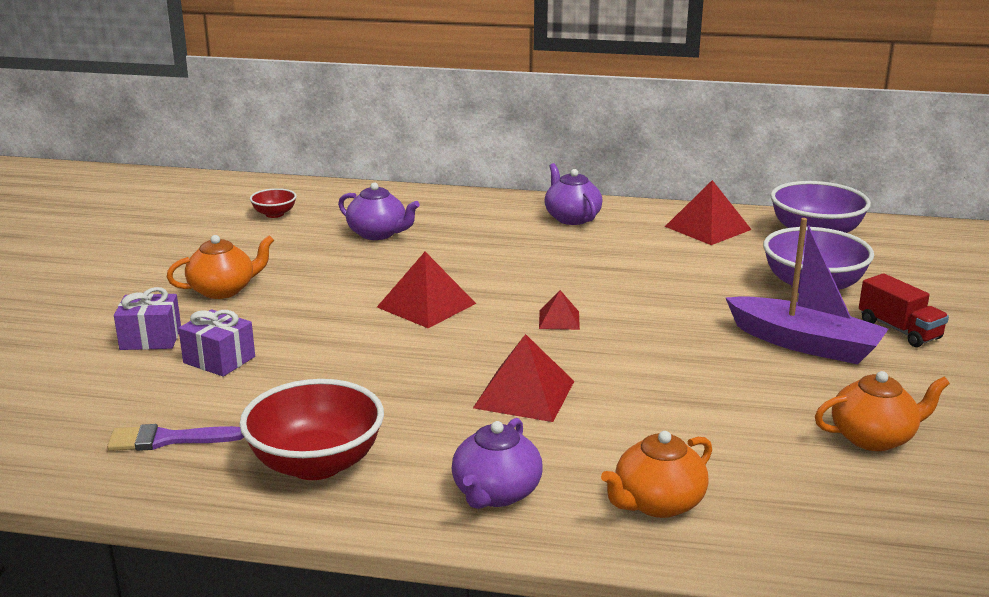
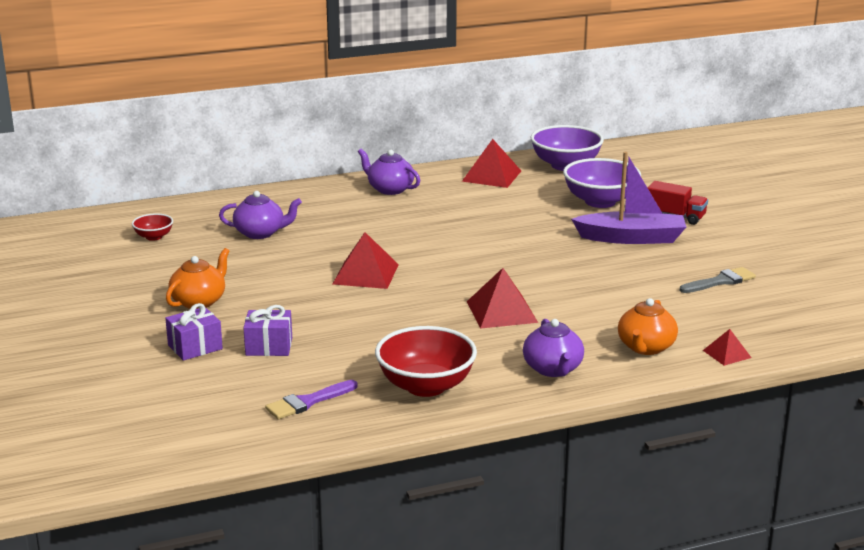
camera: 30 degrees left, 0 degrees up
red pyramid [539,290,580,330] -> red pyramid moved to [703,329,752,366]
orange teapot [815,371,950,451] -> grey brush [680,267,756,293]

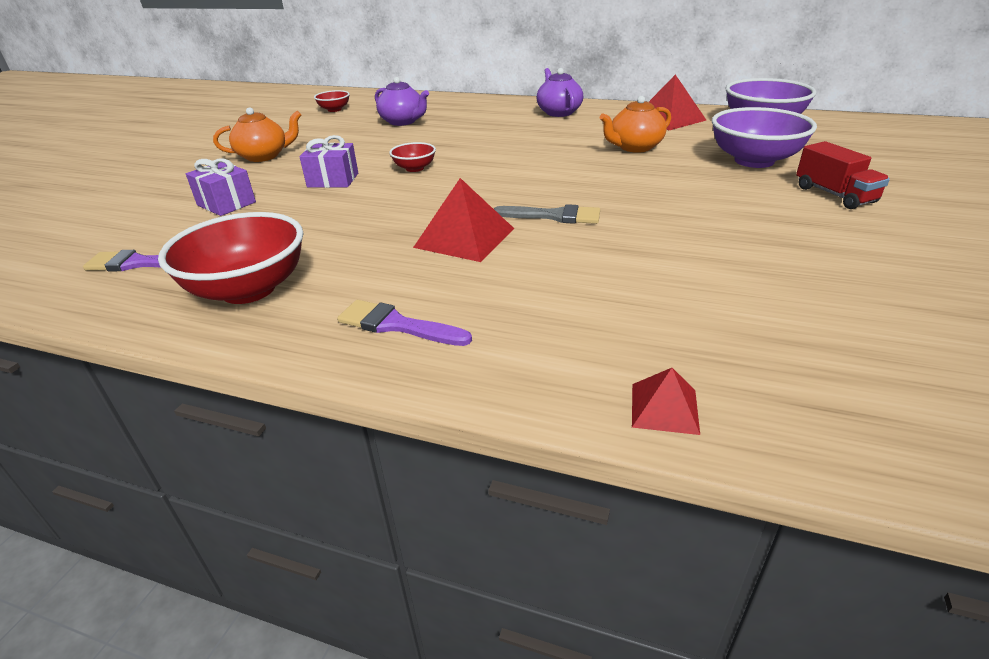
camera: 40 degrees right, 10 degrees up
purple gift [165,303,223,361] -> purple gift moved to [299,135,358,188]
red pyramid [333,232,399,289] -> red bowl [389,142,436,172]
purple teapot [523,319,584,377] -> purple brush [337,300,472,346]
purple boat [571,152,686,244] -> none
orange teapot [618,298,678,355] -> orange teapot moved to [599,96,671,153]
grey brush [680,267,756,293] -> grey brush moved to [494,204,600,224]

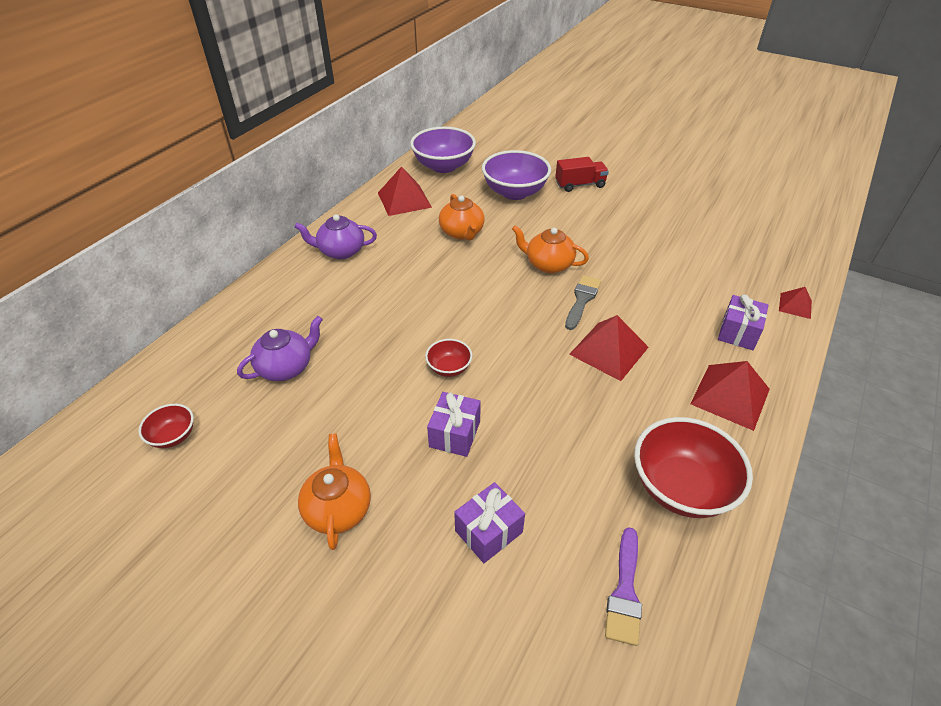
camera: 80 degrees left, 10 degrees up
purple brush [337,300,472,346] -> red pyramid [690,361,770,431]
none -> orange teapot [512,225,589,273]
none -> purple gift [718,294,769,350]

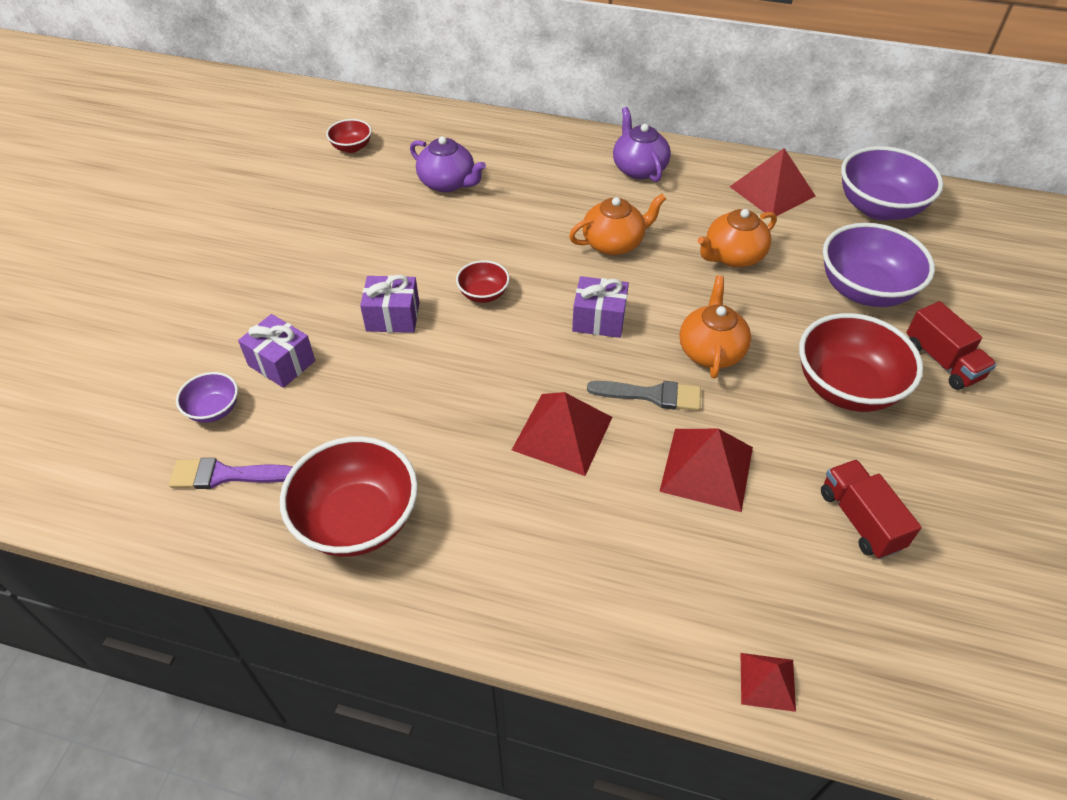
camera: 75 degrees right, 5 degrees up
orange teapot [298,433,371,550] -> orange teapot moved to [569,194,666,255]
red pyramid [690,361,770,431] -> red pyramid moved to [659,429,753,512]
purple gift [718,294,769,350] -> purple gift moved to [572,276,629,338]
none -> purple bowl [176,372,238,423]
none -> red bowl [799,313,923,412]
none -> red truck [821,460,922,559]

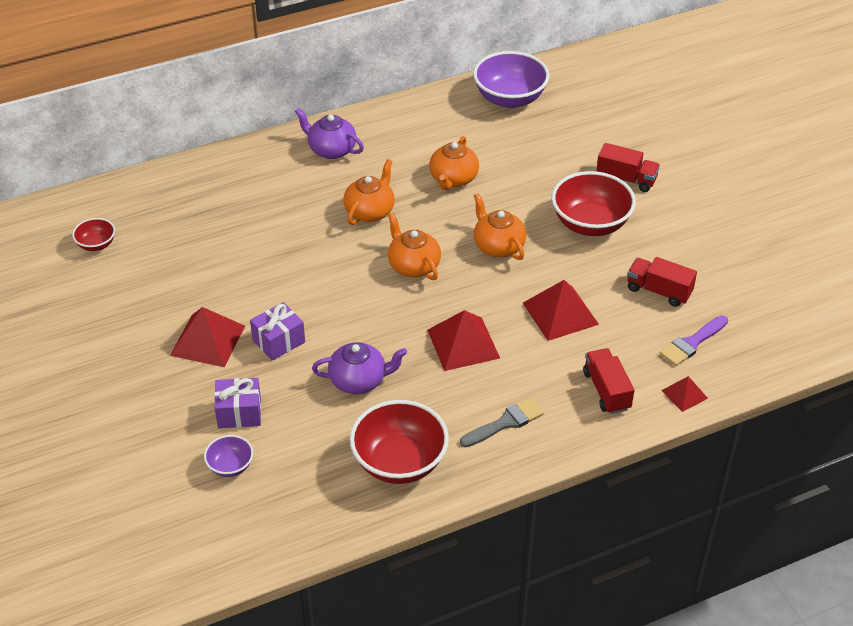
camera: 40 degrees left, 5 degrees down
purple brush [169,458,292,489] -> purple brush moved to [660,316,728,366]
purple teapot [410,136,486,192] -> purple teapot moved to [312,342,407,394]
red bowl [456,260,510,303] -> none
purple gift [572,276,629,338] -> orange teapot [388,212,441,280]
grey brush [587,381,701,411] -> grey brush moved to [460,398,544,448]
red pyramid [729,148,816,216] -> red pyramid moved to [170,307,245,367]
purple bowl [823,223,935,307] -> none
none -> red truck [583,348,634,414]

